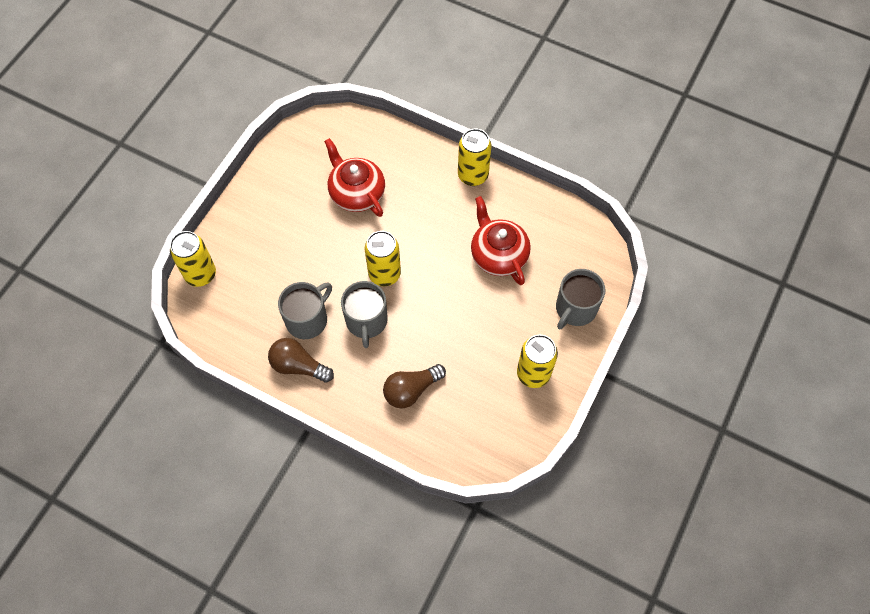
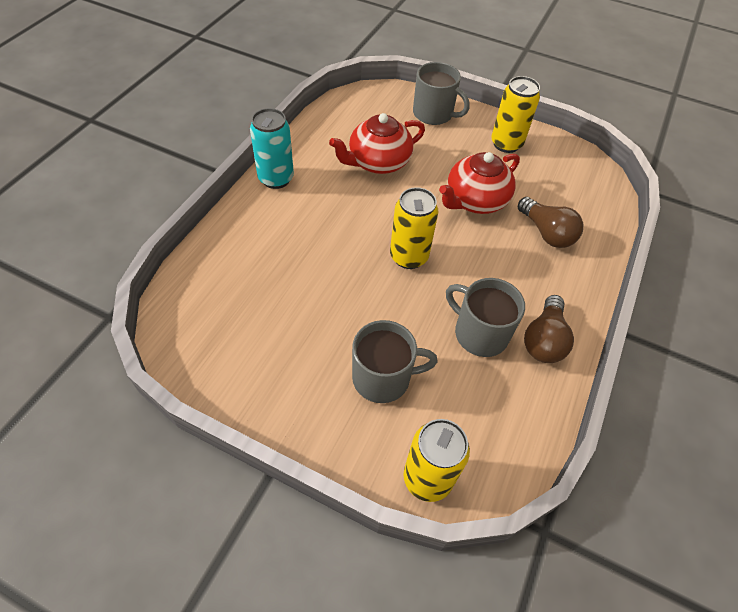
camera: 95 degrees left, 10 degrees down
red teapot [324,138,385,217] -> red teapot moved to [439,152,520,214]
grey mug [341,281,388,348] -> grey mug moved to [352,320,438,403]
yellow can [458,129,491,186] -> turquoise can [250,108,294,189]

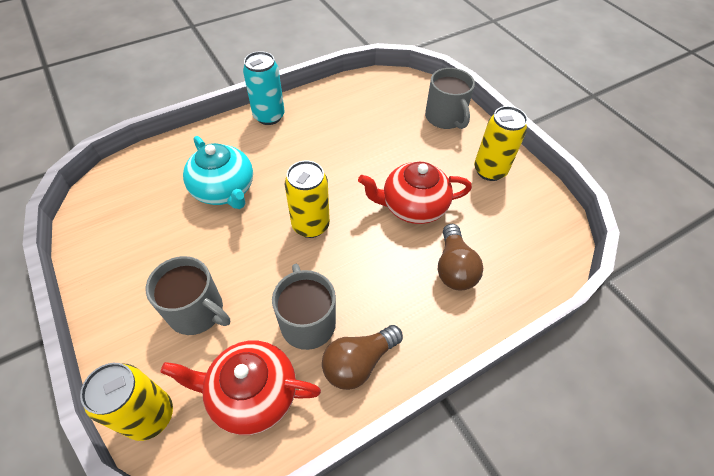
camera: 35 degrees right, 0 degrees up
red teapot [329,113,425,174] -> red teapot moved to [160,340,321,435]
none -> turquoise teapot [183,136,253,209]

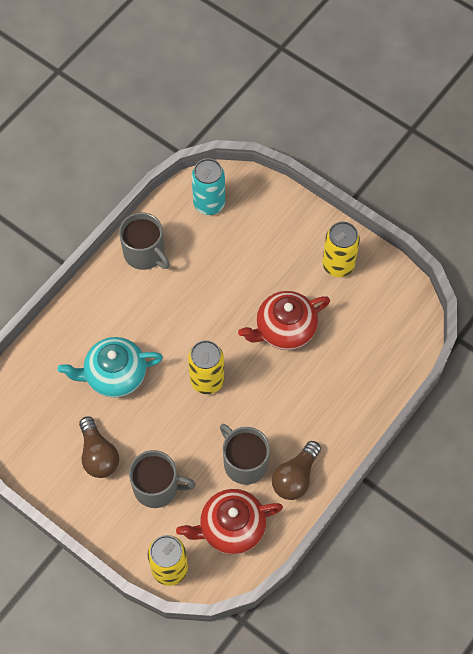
camera: 20 degrees left, 10 degrees up
turquoise teapot [183,136,253,209] -> turquoise teapot turned 135 degrees clockwise [58,337,163,398]
turquoise can [243,51,284,125] -> turquoise can moved to [192,158,225,215]
grey mug [425,68,475,129] -> grey mug moved to [119,212,169,270]
brown light bulb [438,224,483,290] -> brown light bulb moved to [79,417,119,478]

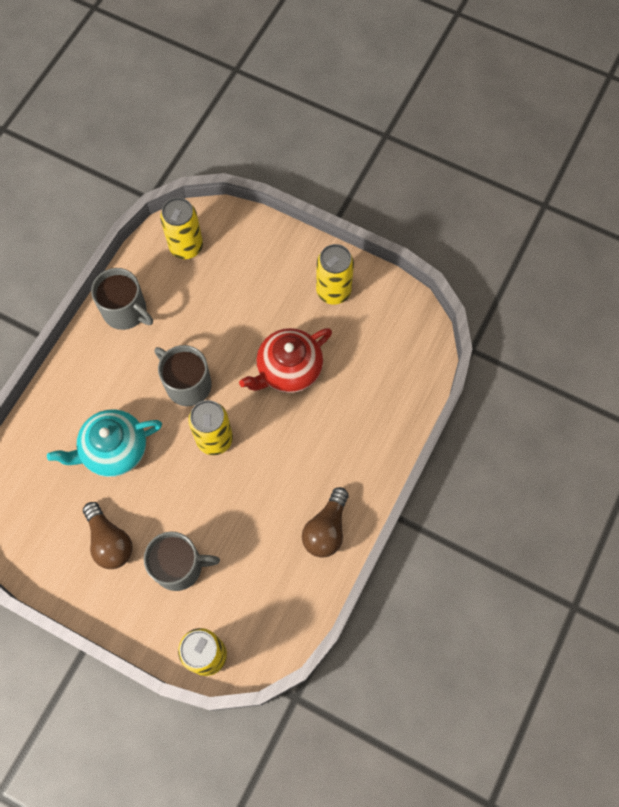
camera: 10 degrees left, 5 degrees up
red teapot [176,489,283,555] -> none
turquoise can [192,158,225,215] -> yellow can [160,197,203,259]
grey mug [220,424,270,485] -> grey mug moved to [155,345,212,406]

